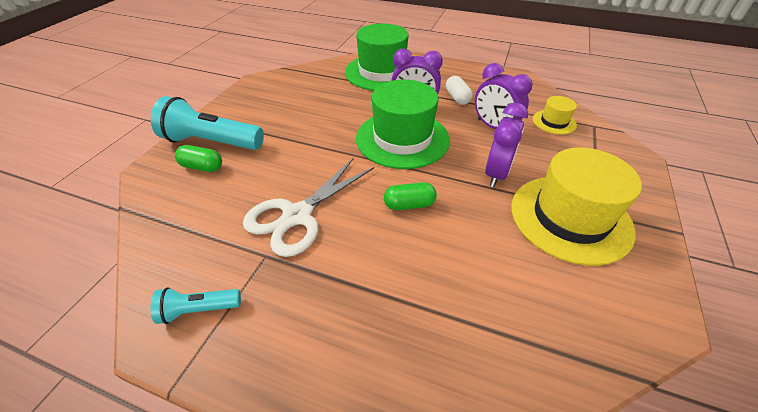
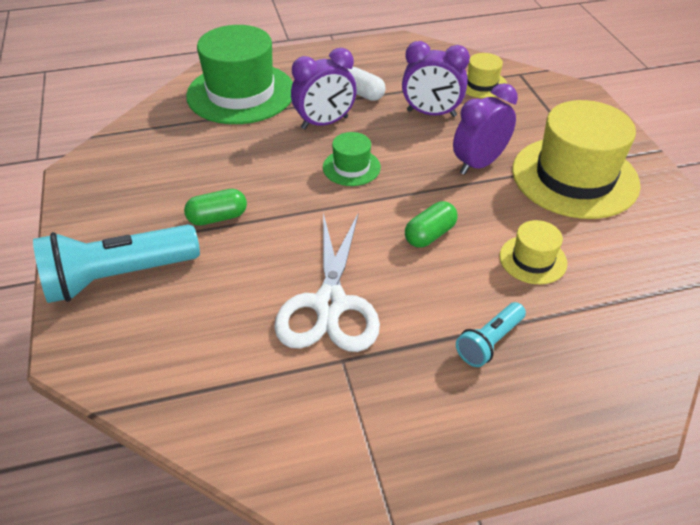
camera: 35 degrees left, 0 degrees up
turquoise flashlight [151,287,241,324] -> turquoise flashlight moved to [456,302,526,367]
green capsule [175,145,222,172] -> green capsule moved to [184,189,247,226]
green hat [356,80,450,169] -> green hat [323,132,381,186], size x0.47
purple clock [485,103,528,187] -> purple clock turned 120 degrees counterclockwise [453,83,518,175]
none -> yellow hat [500,220,567,284]

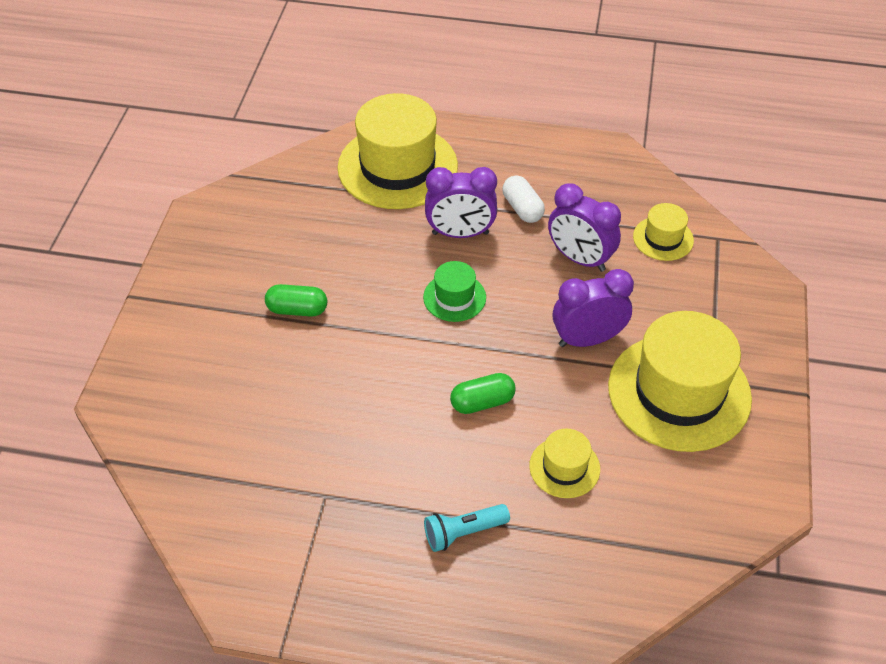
camera: 25 degrees right, 5 degrees up
turquoise flashlight [33,225,200,303] -> none
green hat [186,25,293,124] -> yellow hat [337,93,458,209]
white scissors [274,212,380,352] -> none

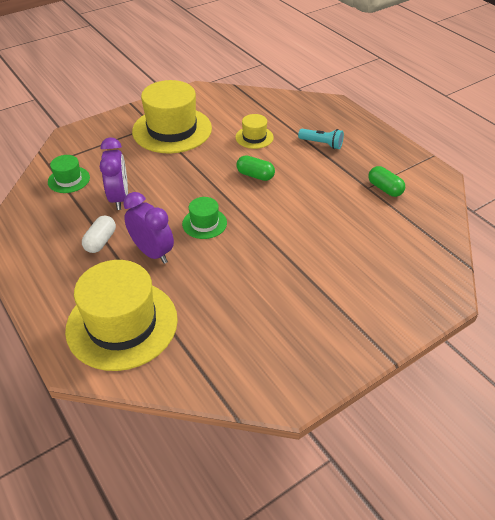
camera: 135 degrees left, 5 degrees down
green capsule [265,284,327,317] -> green capsule moved to [368,166,405,197]
purple clock [553,269,634,347] -> none
yellow hat [633,203,694,261] -> green hat [48,155,90,193]

